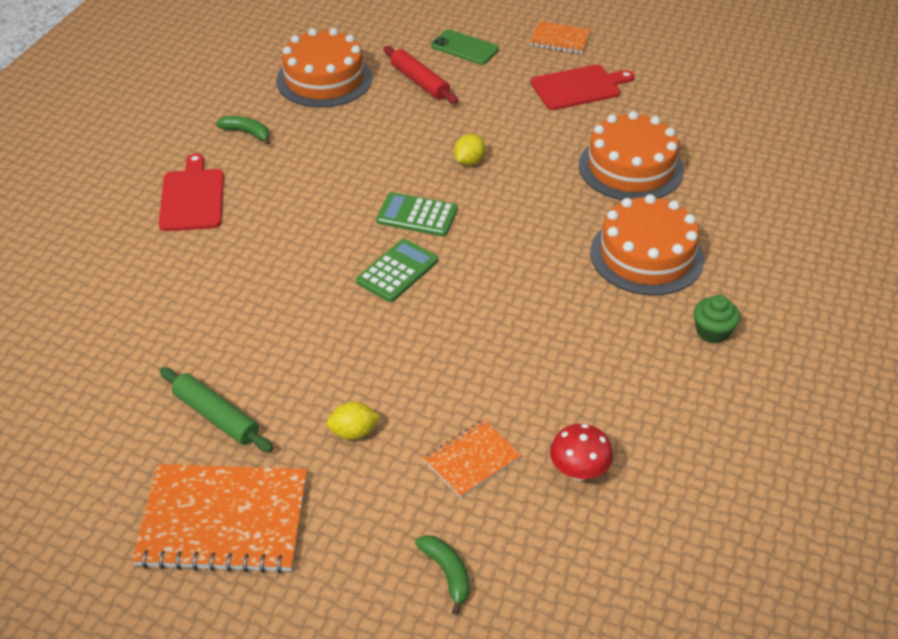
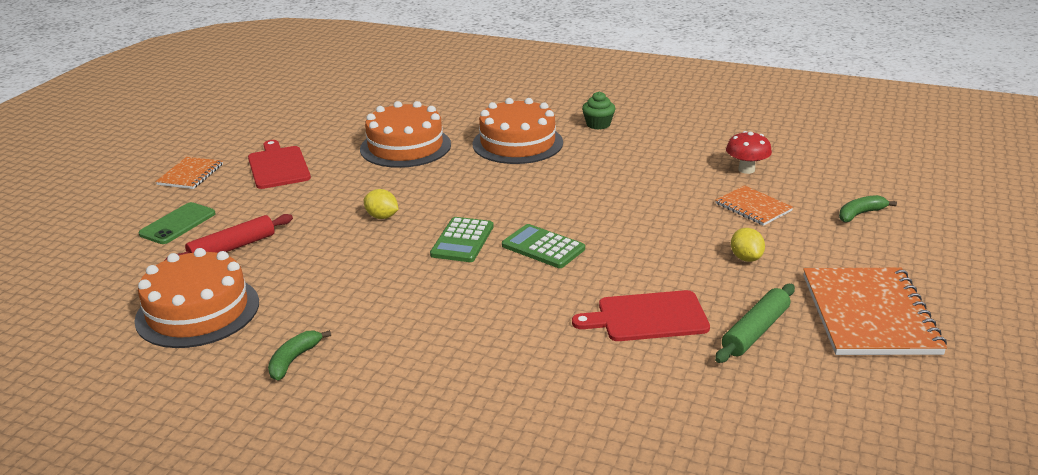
camera: 90 degrees left, 15 degrees down
red cutting board [159,153,224,231] -> red cutting board moved to [572,290,710,341]

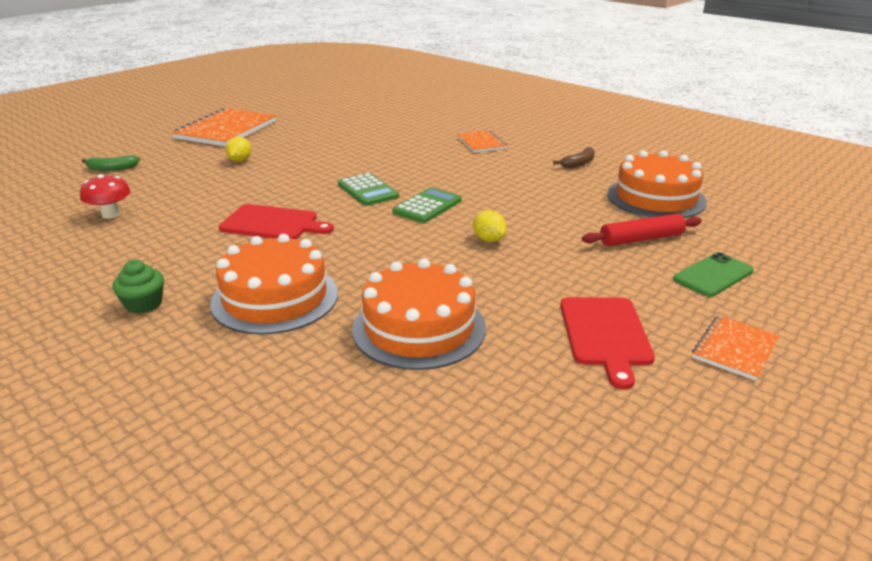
camera: 160 degrees left, 0 degrees up
green banana [268,330,331,380] -> brown banana [553,147,595,168]
red cutting board [572,290,710,341] -> red cutting board moved to [219,204,334,239]
green rolling pin [715,284,795,363] -> none
orange notebook [716,185,793,226] -> orange notebook moved to [457,131,507,153]

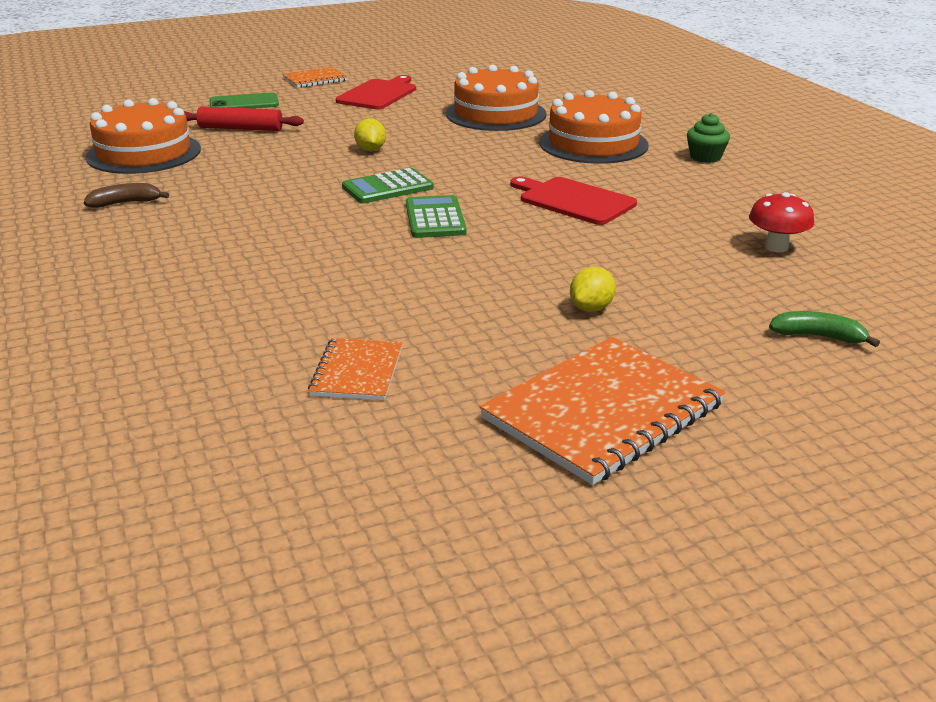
camera: 155 degrees left, 0 degrees up
orange notebook [457,131,507,153] -> orange notebook moved to [308,338,403,400]

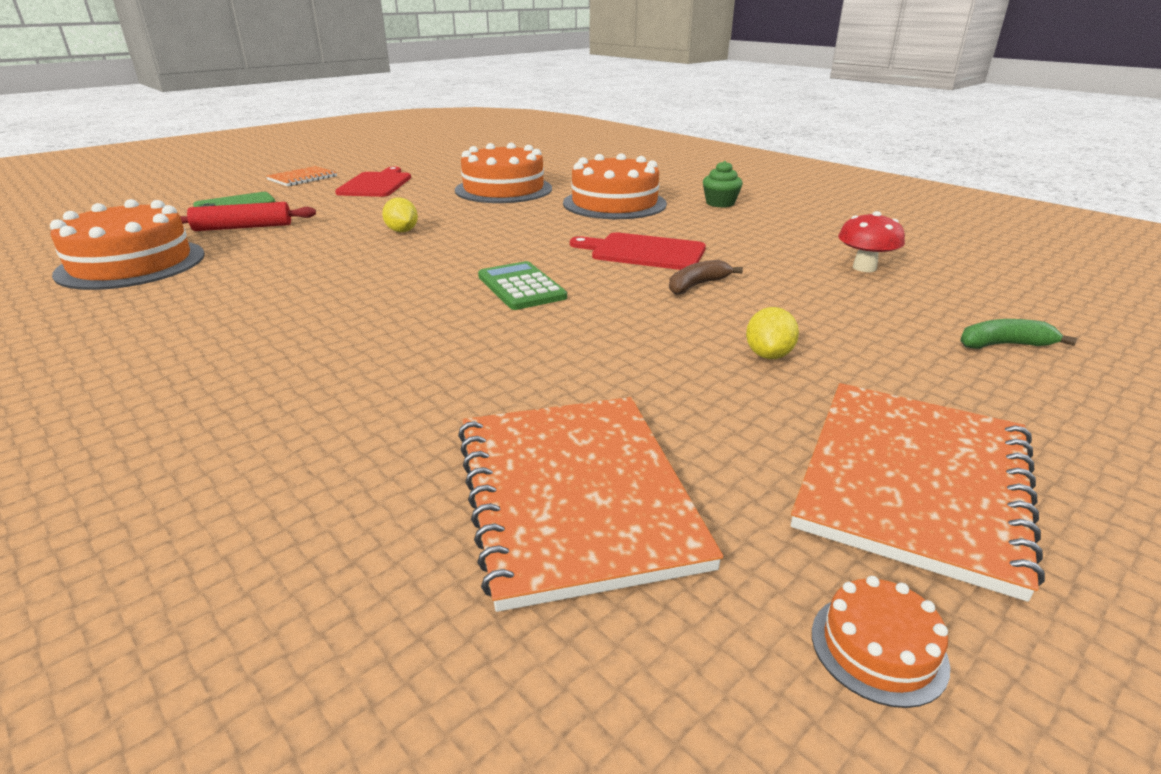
camera: 20 degrees left, 0 degrees up
brown banana [84,183,169,208] -> brown banana moved to [669,260,743,295]
orange notebook [308,338,403,400] -> orange notebook [458,397,723,612], size x1.88
green calculator [342,168,434,203] -> none
none -> orange cake [812,576,950,708]

